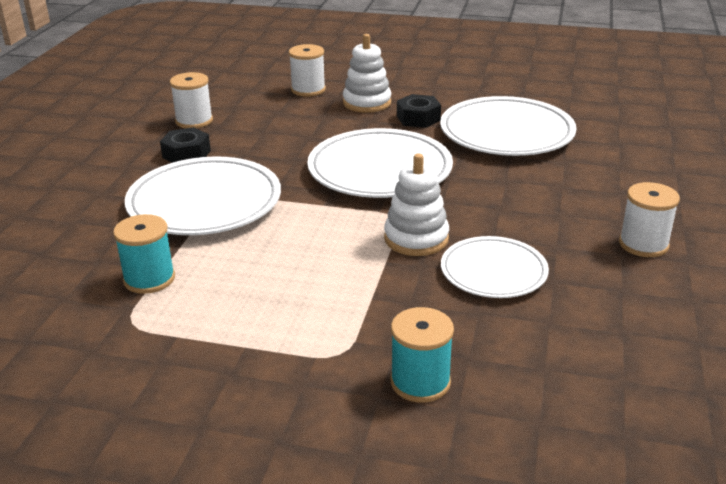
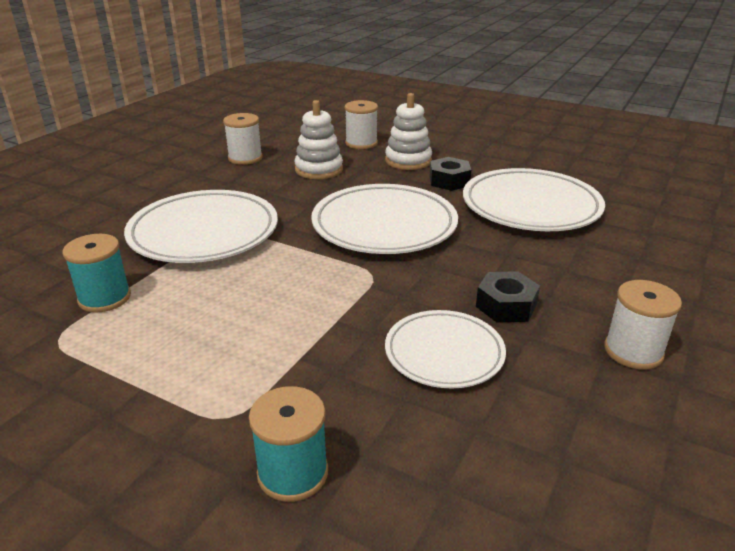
camera: 15 degrees right, 0 degrees up
black nut [160,127,211,163] -> black nut moved to [476,271,540,323]
white stacking toy [384,153,449,256] -> white stacking toy moved to [295,100,343,179]

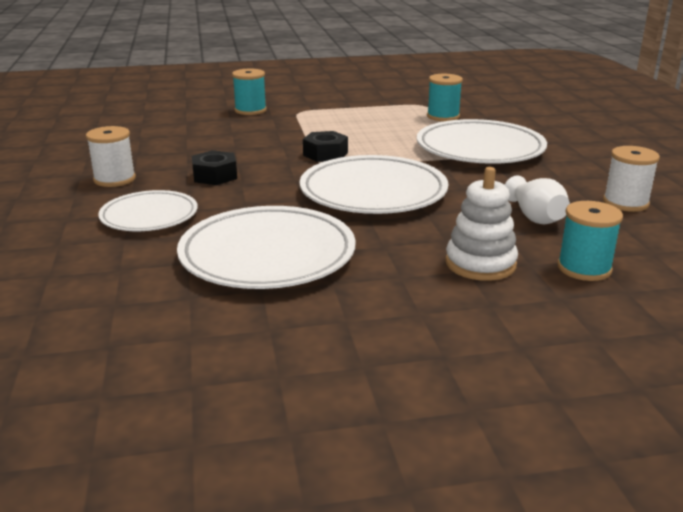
camera: 140 degrees right, 5 degrees down
white stacking toy [295,100,343,179] -> white vase [505,175,570,224]
white spool [345,100,378,149] -> turquoise spool [557,201,623,281]
white plate [385,310,506,388] -> white plate moved to [98,190,198,231]
black nut [429,157,471,191] -> black nut moved to [303,131,348,162]

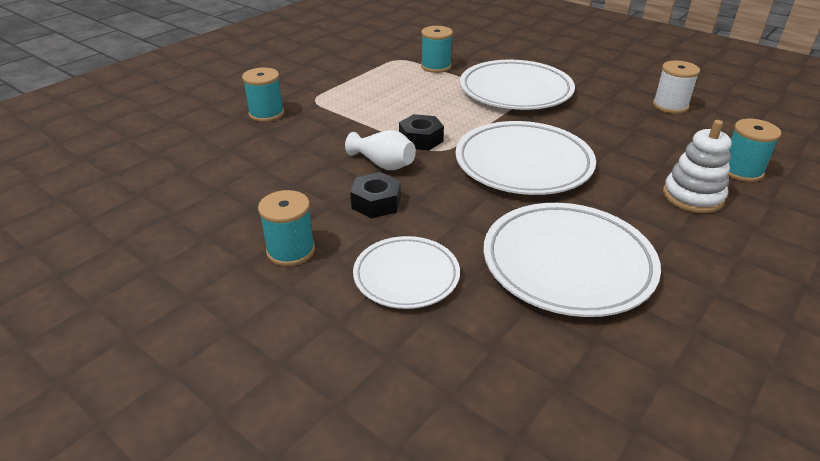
camera: 40 degrees left, 10 degrees up
white spool [86,126,136,187] -> turquoise spool [258,190,315,266]
white vase [505,175,570,224] -> white vase moved to [345,130,416,170]

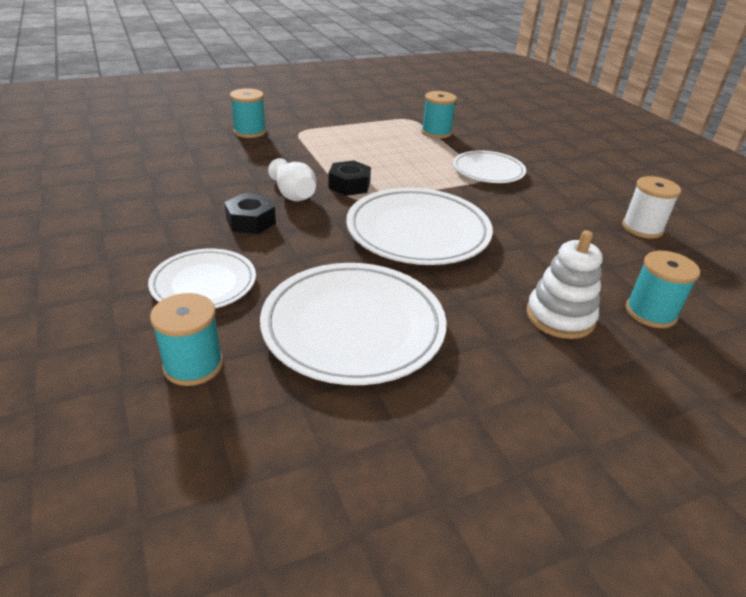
camera: 25 degrees right, 0 degrees up
turquoise spool [258,190,315,266] -> turquoise spool moved to [150,293,223,386]
white plate [460,60,575,110] -> white plate [453,150,526,183], size x0.61

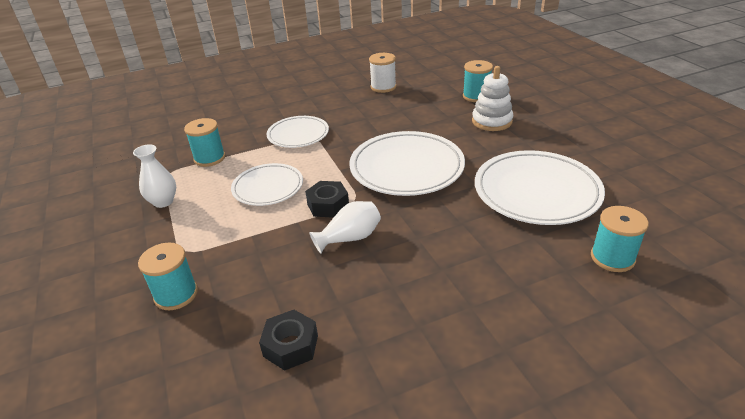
camera: 85 degrees left, 0 degrees up
white plate [148,249,256,309] -> white plate moved to [231,163,303,206]
black nut [224,193,276,234] -> black nut moved to [259,310,318,371]
none -> white vase [133,144,176,208]

